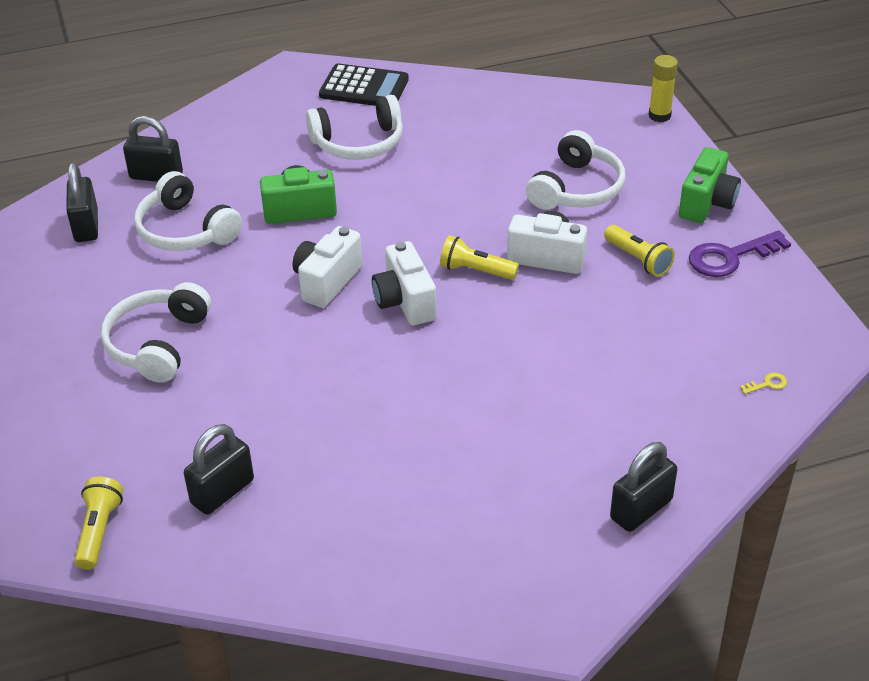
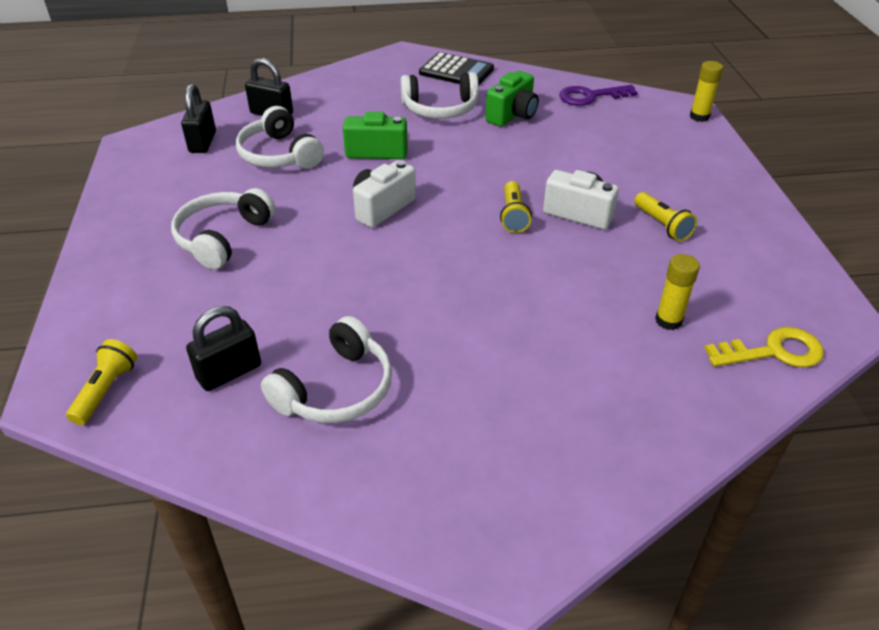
camera: 10 degrees right, 0 degrees up
white camera [372,241,437,325] -> none
yellow flashlight [440,235,519,280] -> yellow flashlight turned 120 degrees counterclockwise [500,181,532,233]
white headphones [526,130,625,210] -> white headphones moved to [261,316,392,423]
black padlock [610,442,677,532] -> none
green camera [679,147,741,223] -> green camera moved to [486,71,539,127]
purple key [689,230,791,277] -> purple key moved to [559,85,638,106]
yellow key [740,373,787,394] -> yellow key [704,327,824,368], size x2.43
none -> yellow glue stick [655,254,700,330]

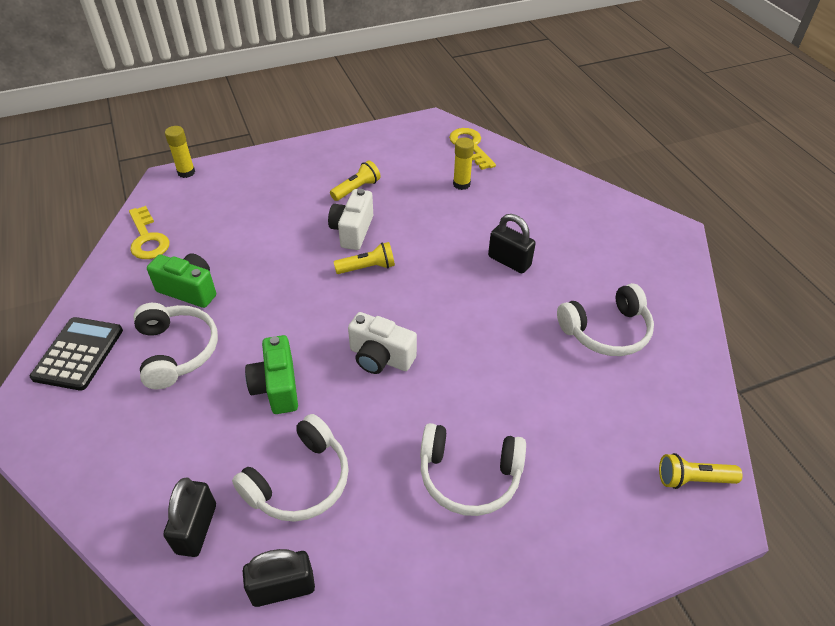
camera: 105 degrees left, 5 degrees up
black padlock [186,306,261,391] -> black padlock moved to [488,214,536,273]
white headphones [261,316,392,423] -> white headphones turned 135 degrees clockwise [557,283,654,356]
purple key [559,85,638,106] -> yellow key [129,206,170,259]

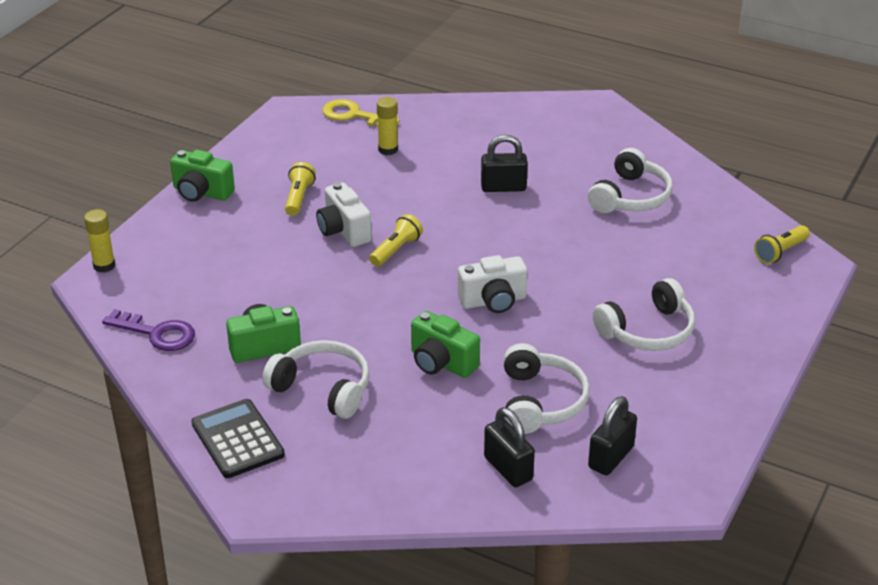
camera: 40 degrees left, 10 degrees down
yellow key [129,206,170,259] -> purple key [102,309,195,351]
none -> green camera [170,150,235,202]

